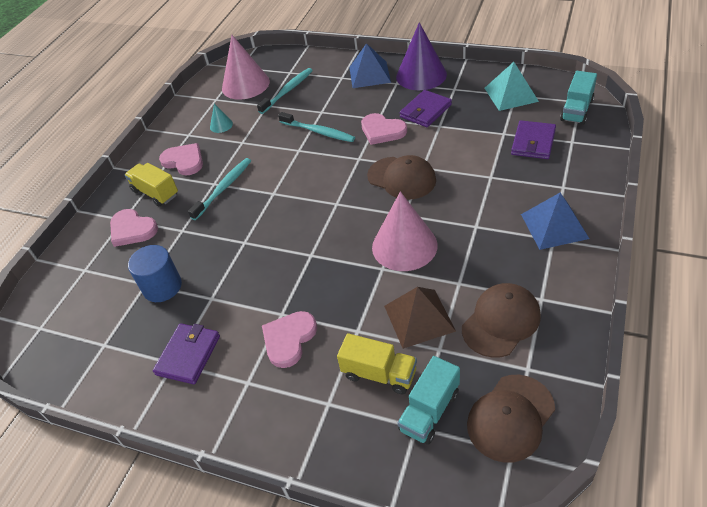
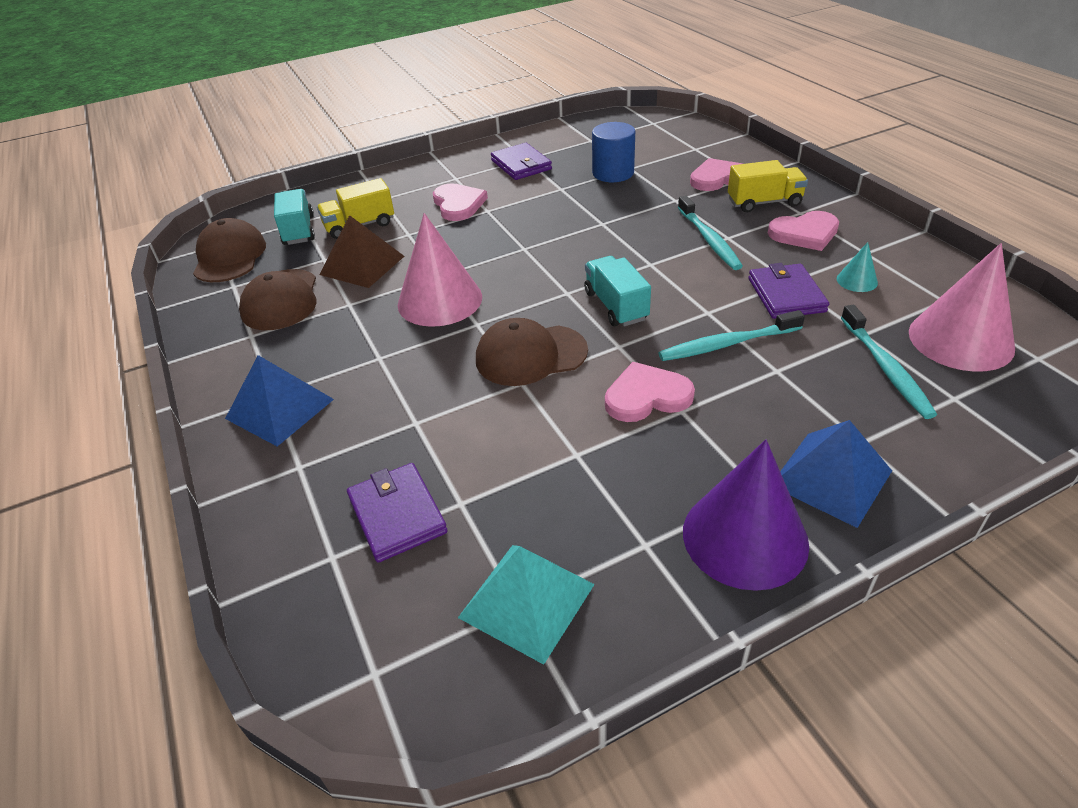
camera: 130 degrees right, 5 degrees down
purple wallet [400,90,452,127] -> purple wallet moved to [748,263,829,319]
turquoise truck [560,71,597,125] -> turquoise truck moved to [584,256,651,326]

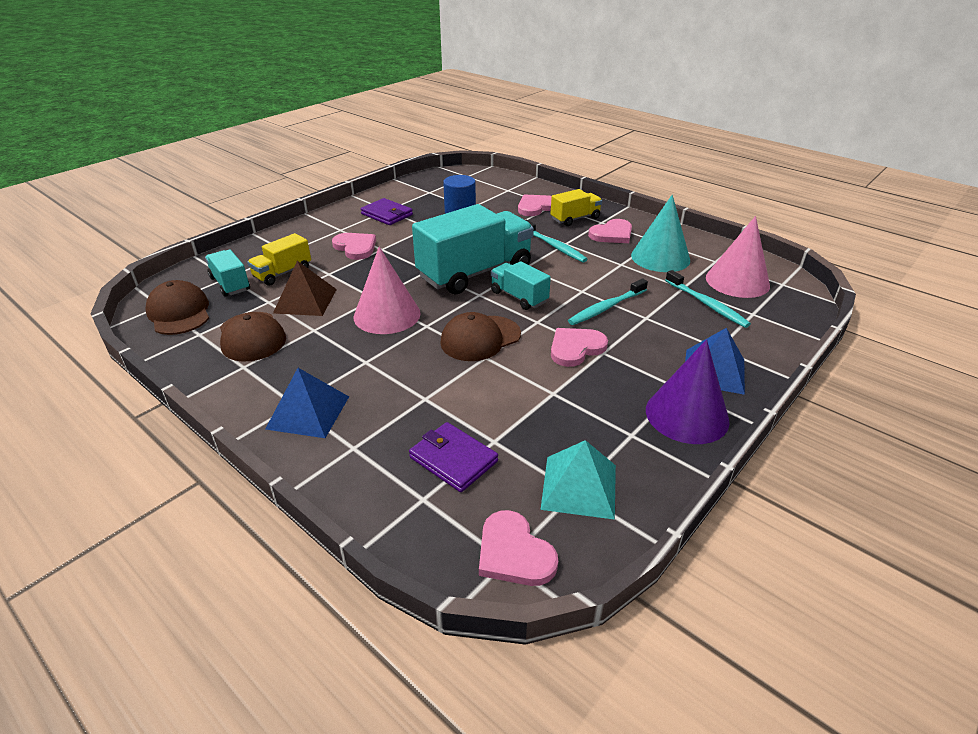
camera: 25 degrees left, 5 degrees down
purple wallet [748,263,829,319] -> none
turquoise cone [837,242,878,292] -> turquoise cone [631,195,690,272], size x2.23
none -> turquoise truck [412,204,534,294]
none -> pink heart [479,510,558,586]

